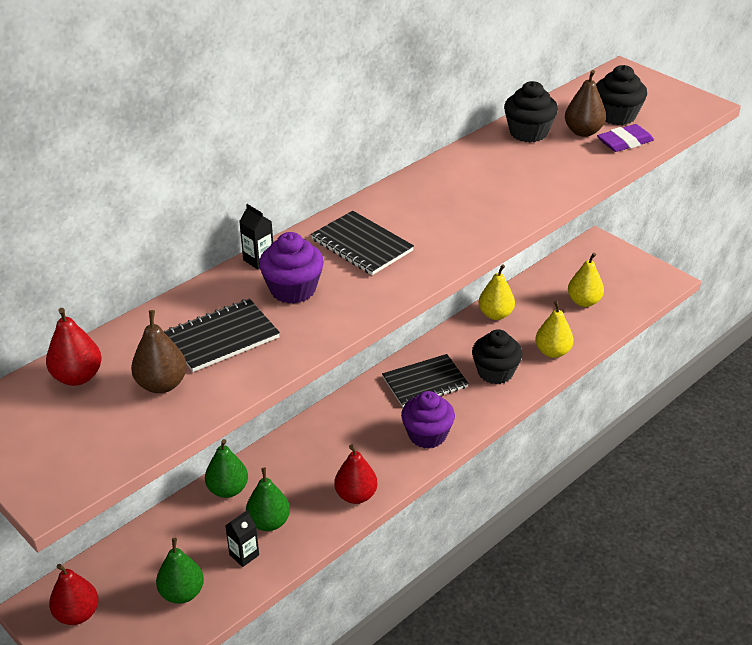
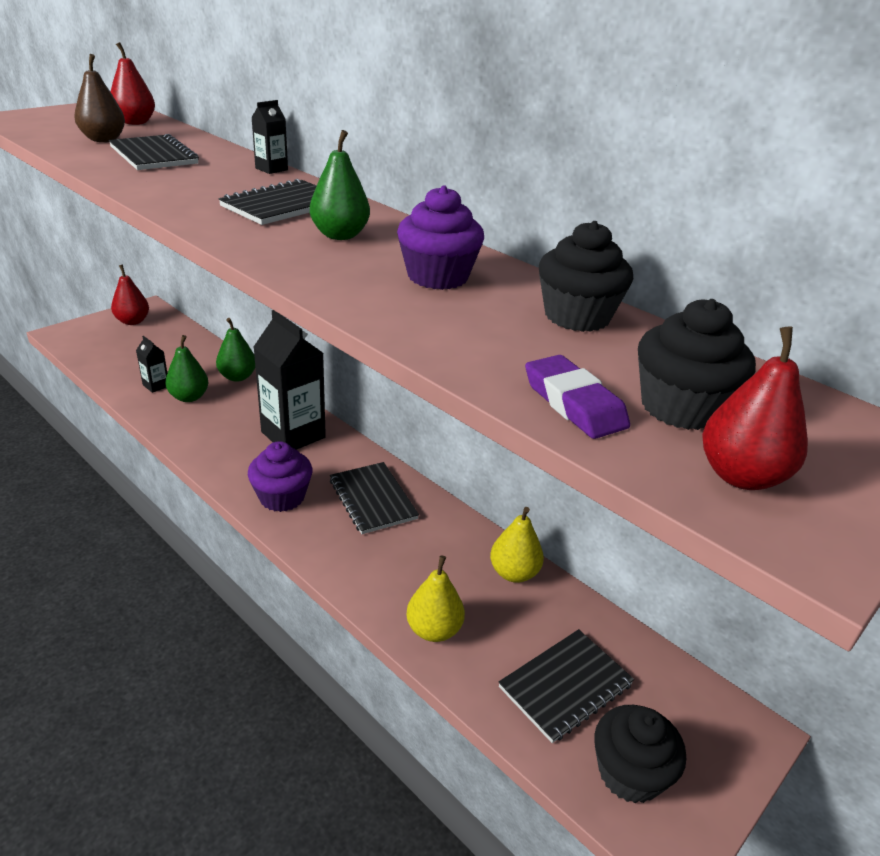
camera: 85 degrees right, 5 degrees down
green pear [156,538,204,604] -> green pear moved to [310,130,370,240]
purple cupcake [259,232,324,304] -> purple cupcake moved to [397,185,484,290]
red pear [334,445,377,504] -> red pear moved to [702,327,808,490]
black cupcake [472,329,523,384] -> black cupcake moved to [594,705,686,804]
brown pear [565,70,606,137] -> none
yellow pear [568,253,604,307] -> black notebook [498,629,634,743]
none -> black carton [254,310,326,450]

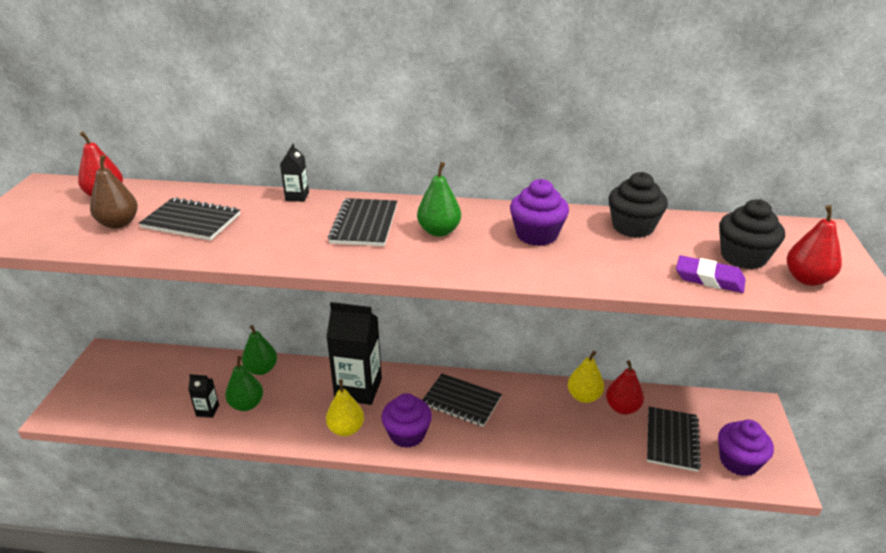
camera: 35 degrees left, 0 degrees up
red pear [111,265,149,325] -> red pear moved to [606,360,644,415]
yellow pear [406,555,465,642] -> yellow pear moved to [326,379,364,437]
black cupcake [594,705,686,804] -> purple cupcake [718,420,774,476]

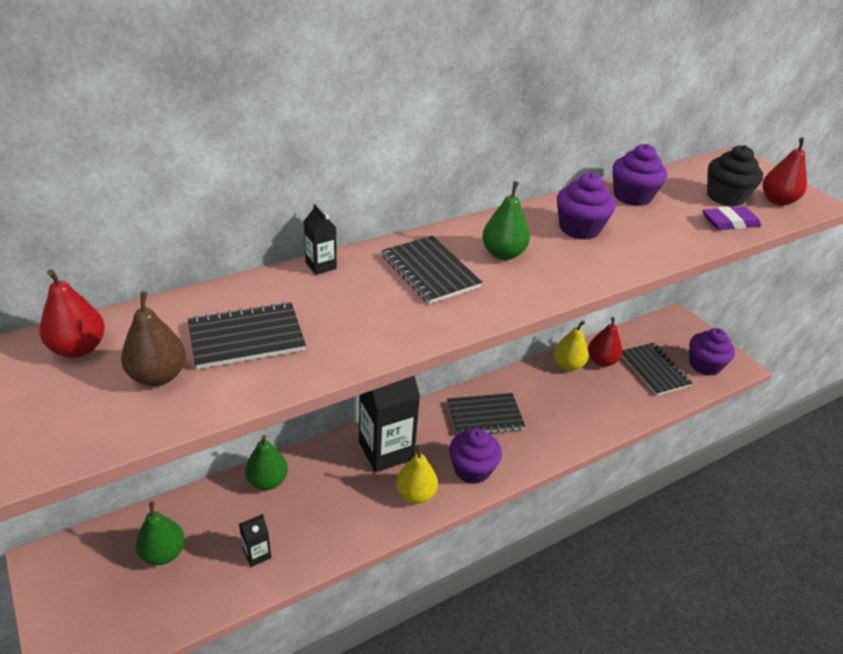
camera: 40 degrees left, 5 degrees up
green pear [225,356,263,411] -> green pear moved to [136,501,185,565]
black cupcake [609,172,668,238] -> purple cupcake [613,144,667,206]

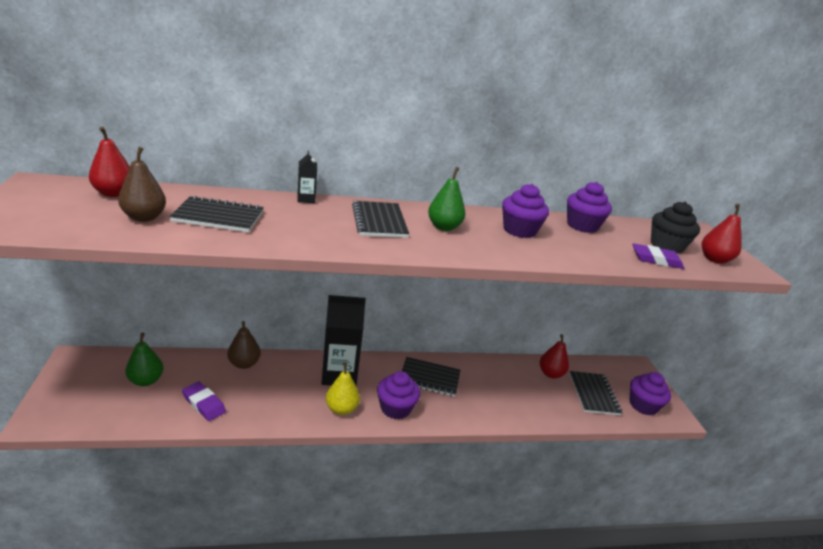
camera: 20 degrees right, 10 degrees down
black carton [239,514,271,567] -> purple eraser [182,382,226,421]
green pear [245,435,288,490] -> brown pear [228,321,261,369]
yellow pear [554,320,589,371] -> none

